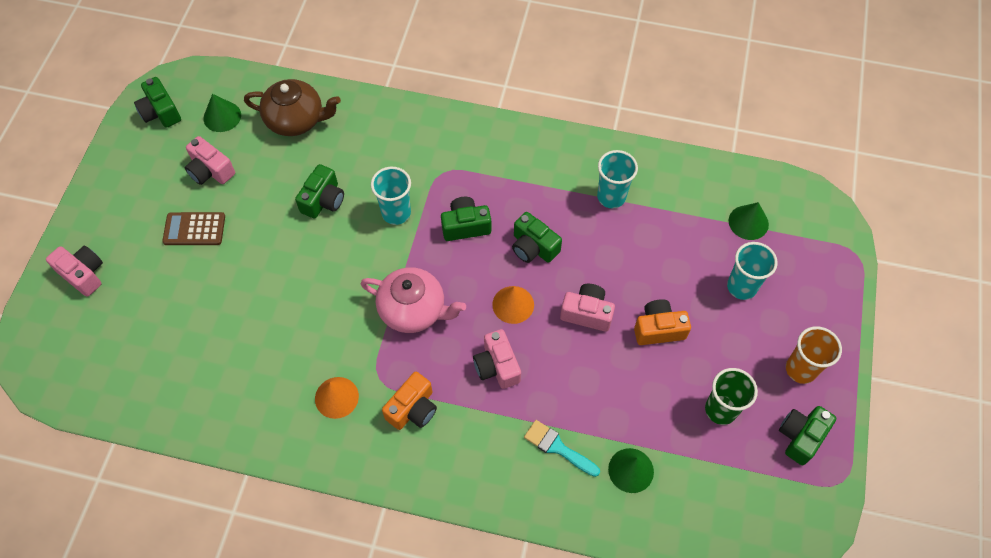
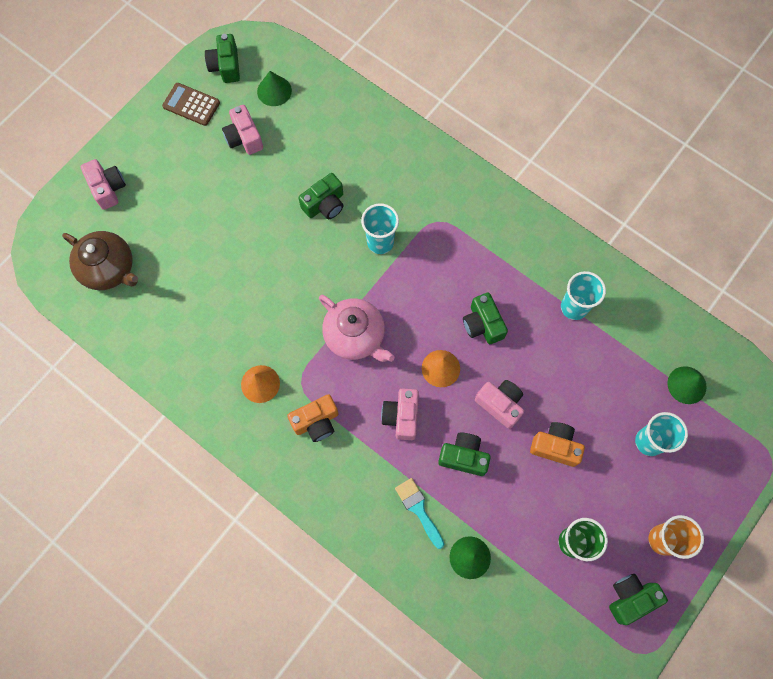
camera: 25 degrees right, 10 degrees up
brown calculator [162,212,225,245] -> brown calculator moved to [162,83,220,126]
brown teapot [244,79,341,136] -> brown teapot moved to [62,231,138,290]
green camera [441,197,491,241] -> green camera moved to [438,433,491,476]

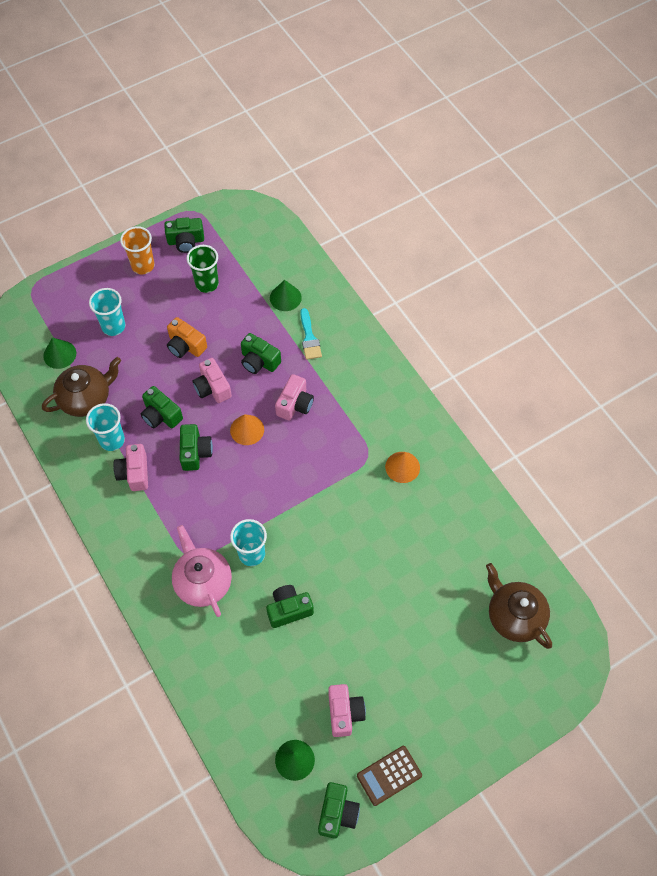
camera: 160 degrees left, 10 degrees down
pink camera [81,159,126,210] -> pink camera moved to [114,444,148,491]
brown calculator [162,83,220,126] -> brown calculator turned 105 degrees clockwise [357,746,422,806]
orange camera [287,394,338,442] -> none
pink teapot [319,295,395,362] -> pink teapot moved to [172,525,232,617]
none -> brown teapot [42,357,121,417]
none -> green camera [141,386,183,428]

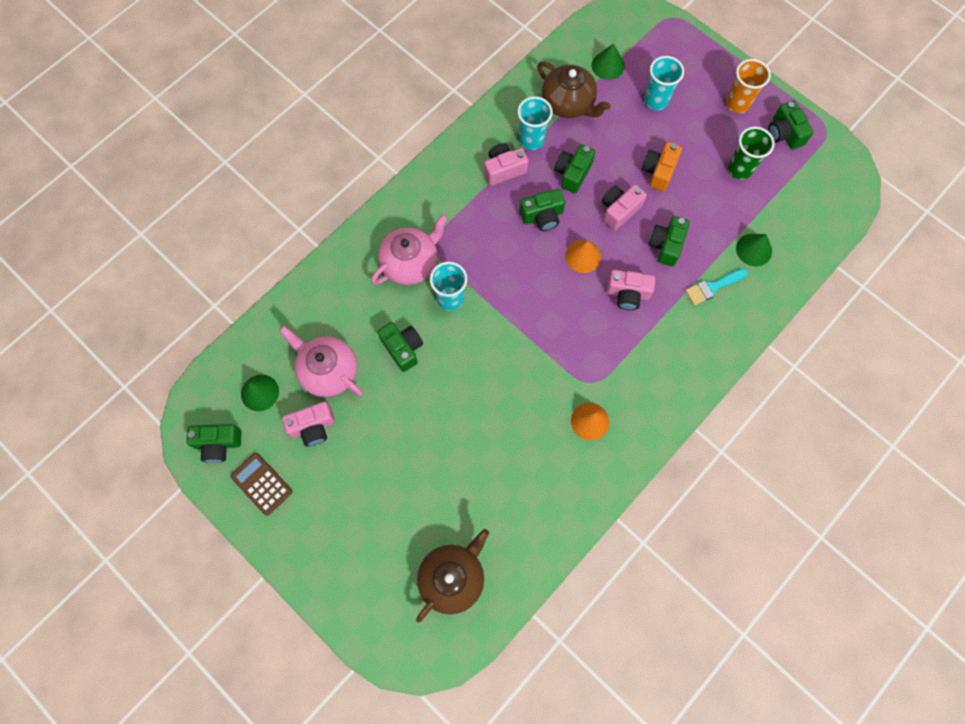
camera: 75 degrees right, 10 degrees up
none -> pink teapot [279,326,362,397]

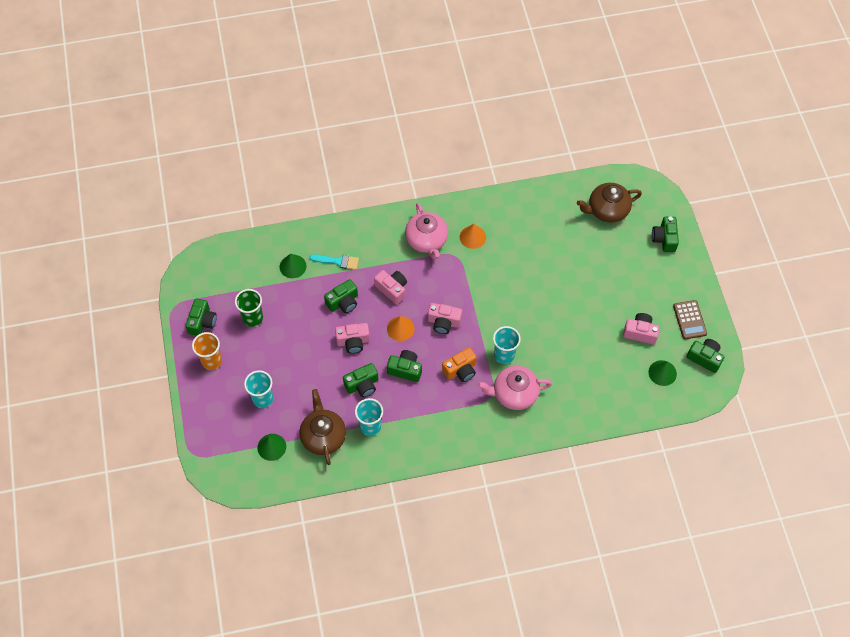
camera: 145 degrees left, 10 degrees down
pink teapot [279,326,362,397] -> pink teapot moved to [405,203,448,259]
green camera [378,322,423,372] -> green camera moved to [652,217,679,252]
pink camera [484,143,529,186] -> pink camera moved to [428,303,462,334]
orange camera [641,142,682,191] -> orange camera moved to [442,347,477,382]

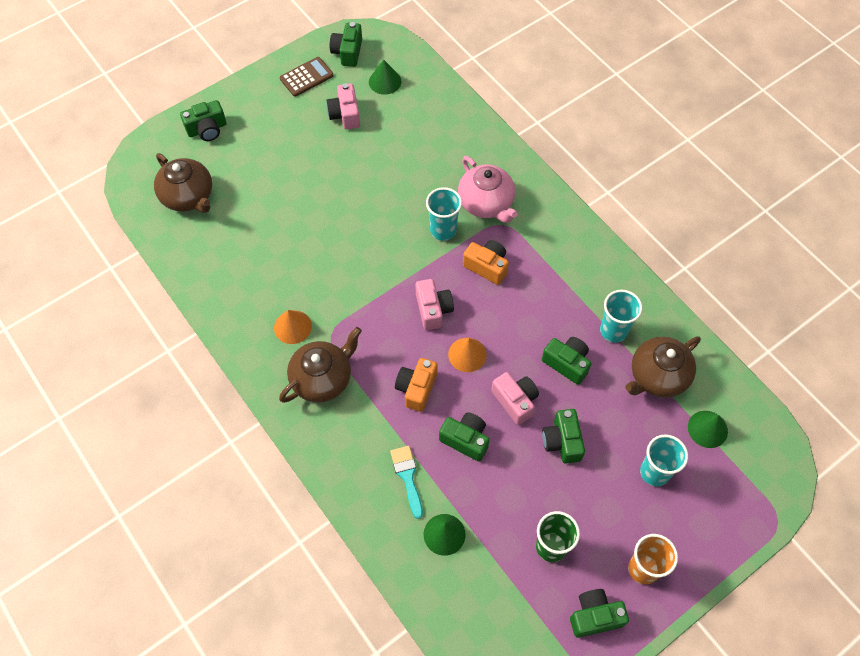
camera: 115 degrees left, 0 degrees up
pink camera [374,270,407,305] -> orange camera [395,358,437,412]
green camera [387,350,422,382] -> green camera moved to [542,409,585,464]
pink teapot [405,203,448,259] -> brown teapot [279,327,362,403]

